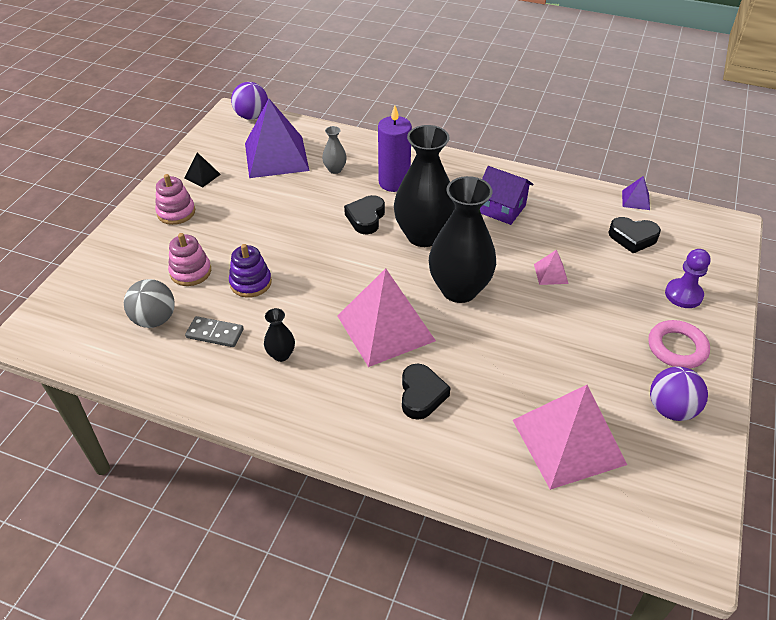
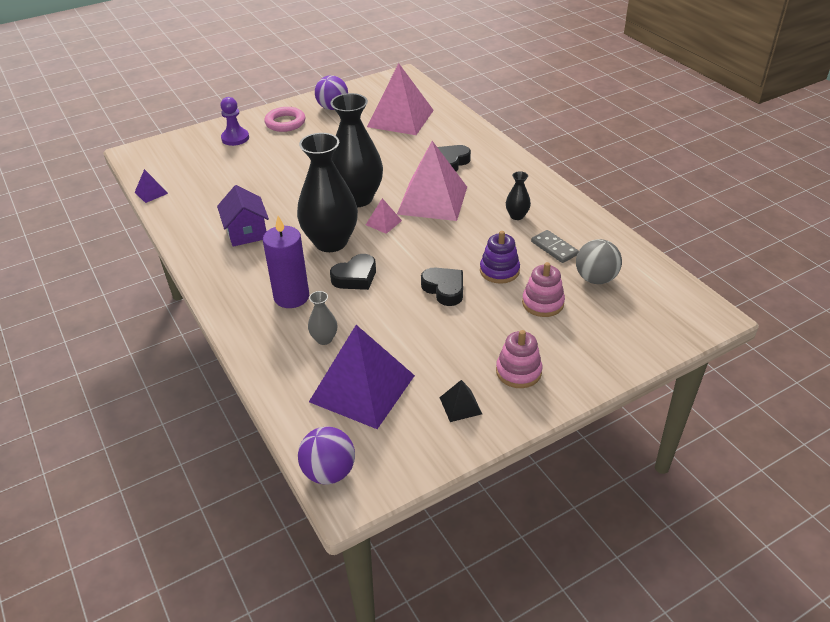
camera: 140 degrees left, 5 degrees down
pink pyramid [534,250,569,285] -> pink pyramid moved to [366,198,402,234]
black heart [608,217,661,253] -> black heart moved to [421,268,463,306]

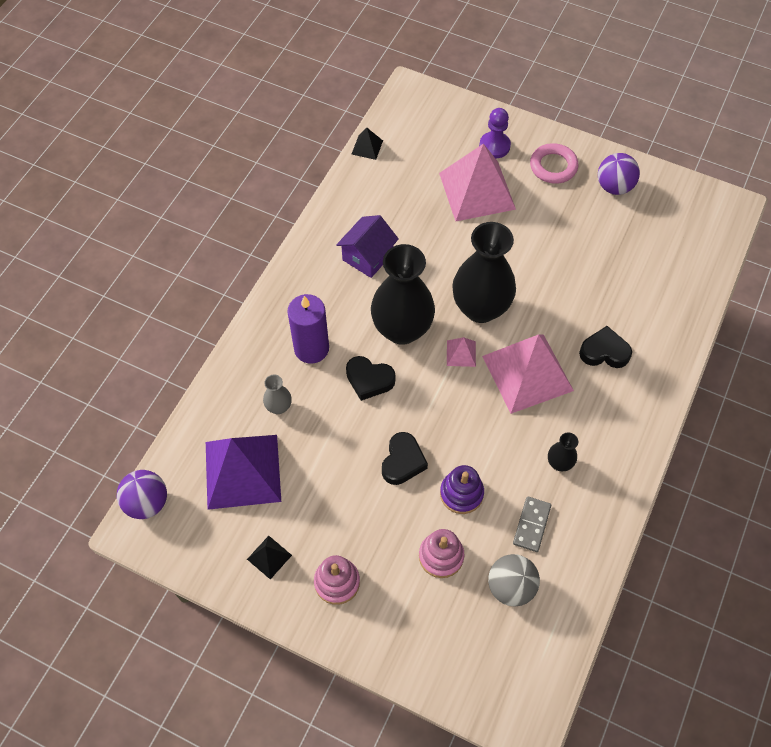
camera: 55 degrees right, 20 degrees up
purple pyramid [134,169,168,203] -> black pyramid [352,128,383,160]
pink pyramid [367,63,434,135] -> pink pyramid moved to [439,144,516,221]

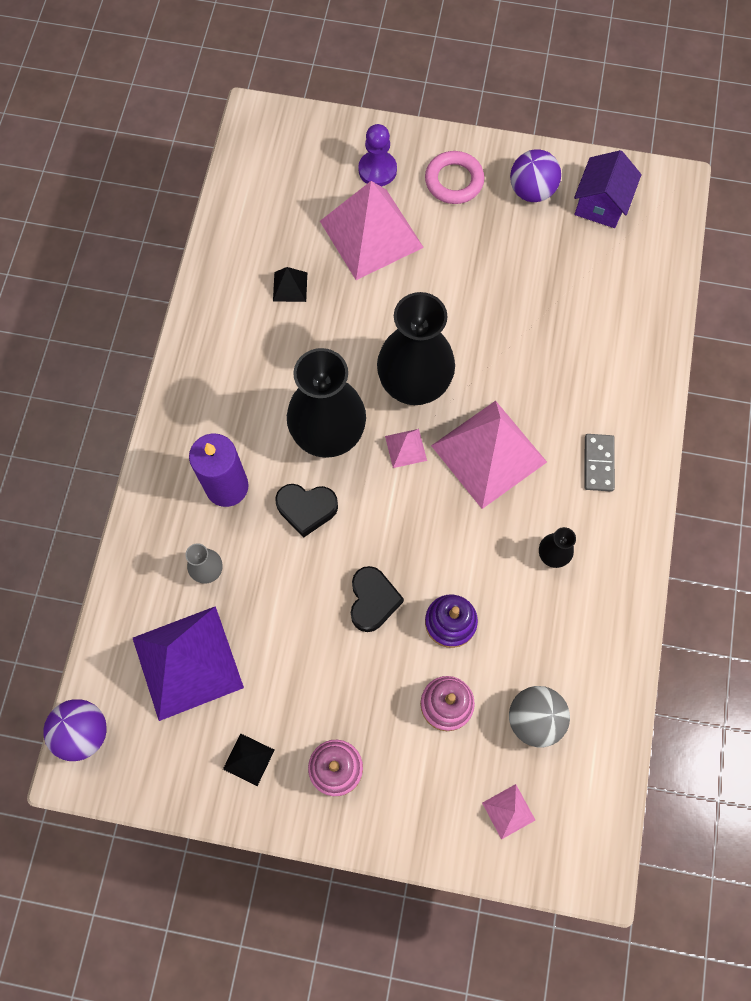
camera: 15 degrees left, 10 degrees up
purple house [336,215,399,278] -> purple house moved to [574,150,642,228]
black pyramid [352,128,383,160] -> black pyramid moved to [273,267,307,302]
grey domino [513,497,551,552] -> grey domino moved to [584,434,615,492]
black heart [579,326,632,368] -> none
none -> pink pyramid [482,784,535,840]

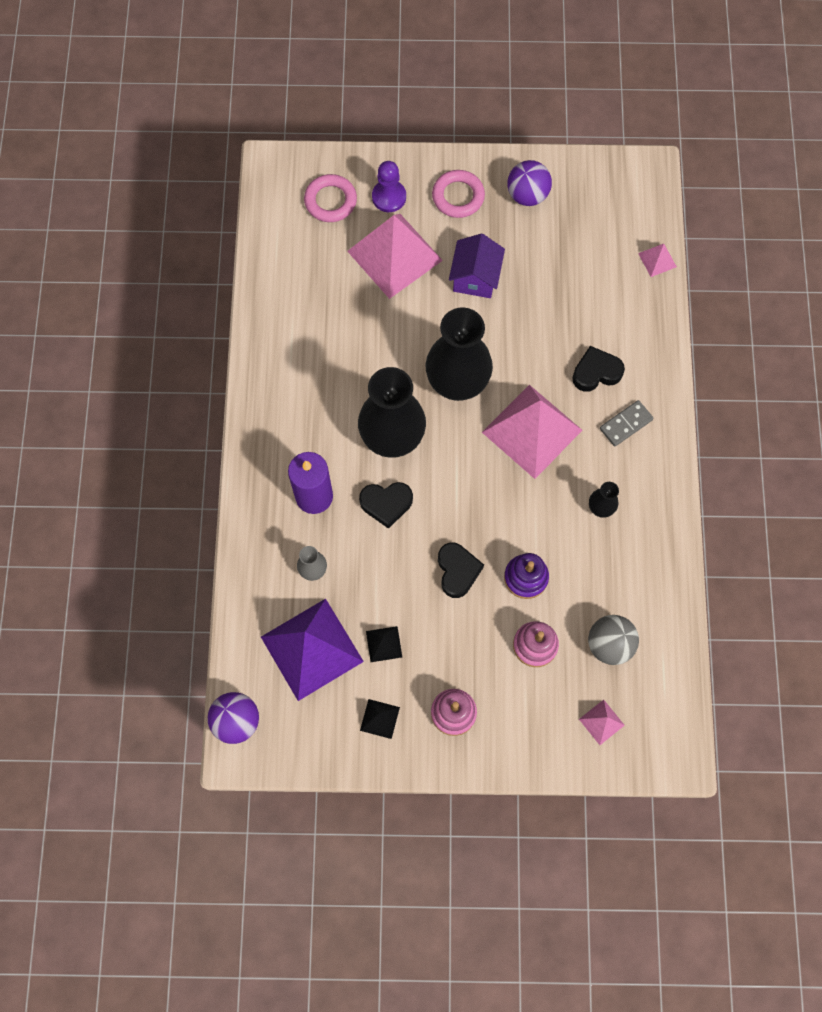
camera: 10 degrees left, 0 degrees up
black pyramid [273,267,307,302] -> black pyramid moved to [366,626,402,662]
pink pyramid [385,429,427,468] -> pink pyramid moved to [638,244,677,277]
purple house [574,150,642,228] -> purple house moved to [449,233,505,298]
grey domino [584,434,615,492] -> grey domino turned 60 degrees clockwise [600,400,653,447]
none -> pink ring [304,174,357,222]
none -> black heart [572,346,625,392]

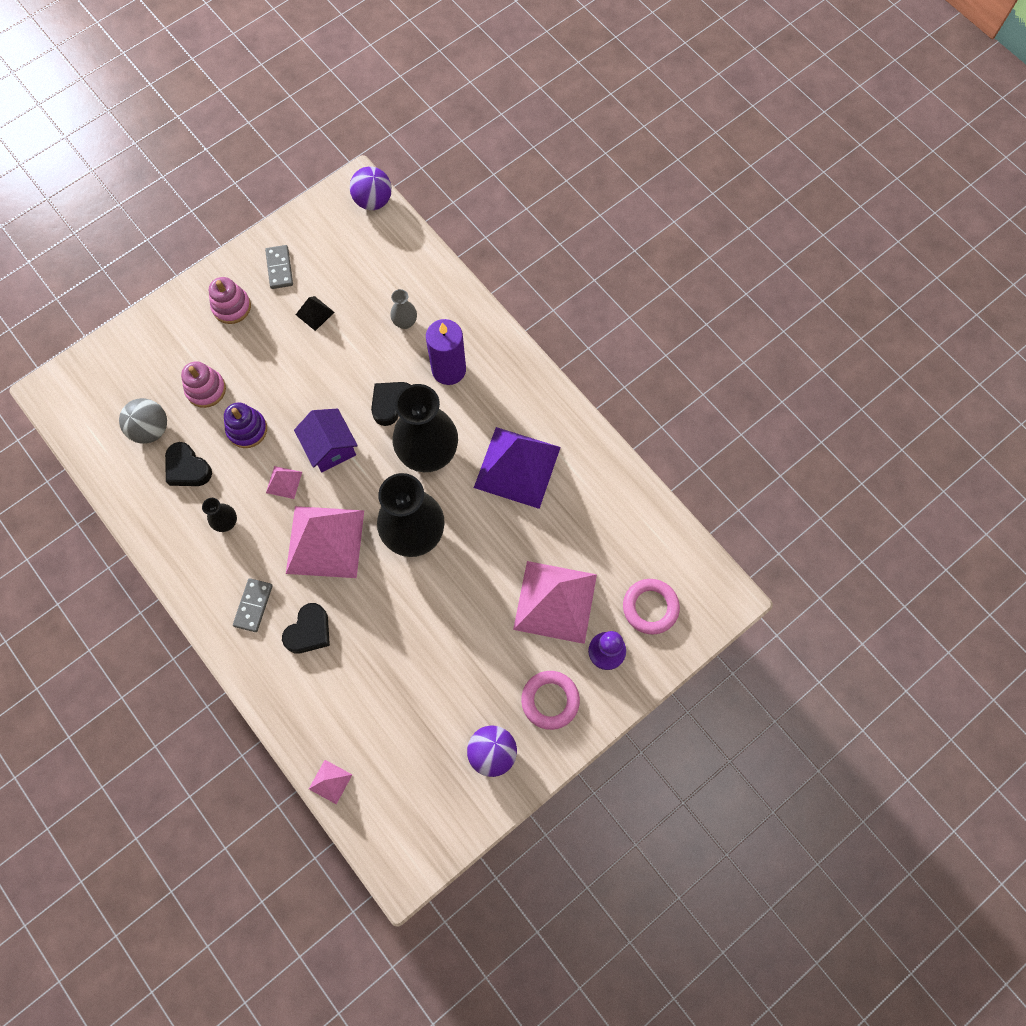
camera: 140 degrees right, 0 degrees up
purple pyramid [261,599,364,701] -> purple pyramid moved to [474,427,561,509]
black pyramid [360,699,400,739] -> grey domino [265,245,293,289]
black heart [438,542,484,598] -> black heart moved to [165,442,212,486]
purple house [449,233,505,298] -> purple house moved to [294,408,358,472]
pink pyramid [579,700,625,745] -> pink pyramid moved to [266,466,302,499]

